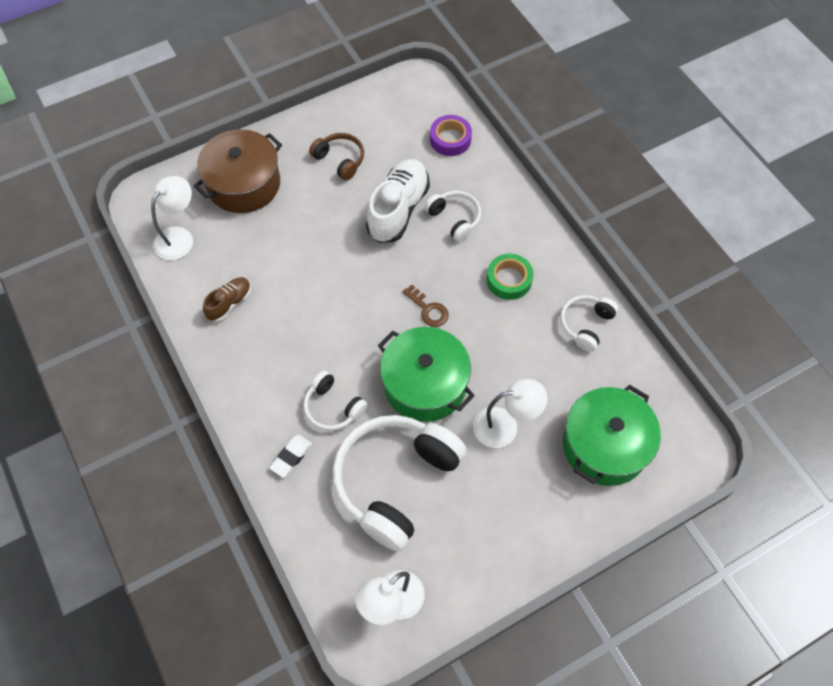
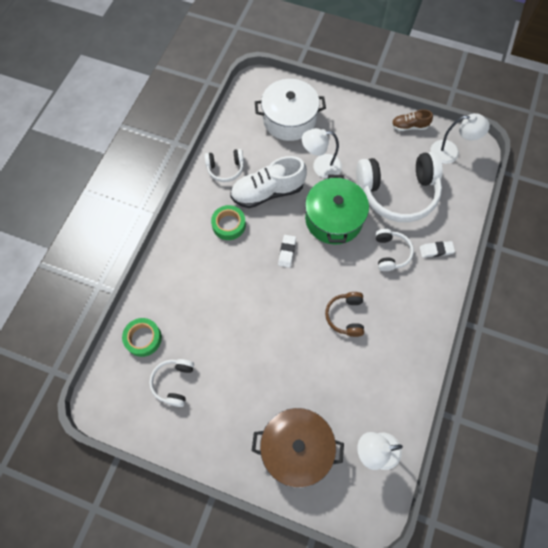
camera: 130 degrees left, 5 degrees up
brown shoe [203,277,251,322] -> brown shoe moved to [391,109,433,131]
brown headphones [309,133,364,181] -> brown headphones moved to [325,292,364,337]
white shoe [366,159,430,243] -> white shoe moved to [230,156,307,208]
brown key [402,284,449,327] -> white eraser [278,235,296,268]
white headphones [425,191,481,242] -> white headphones moved to [149,359,194,407]
purple tape [430,115,472,156] -> green tape [122,318,162,357]
white lamp [473,379,547,448] -> white lamp turned 45 degrees counterclockwise [302,128,342,178]
green pot [563,384,661,486] -> white pot [255,79,326,141]

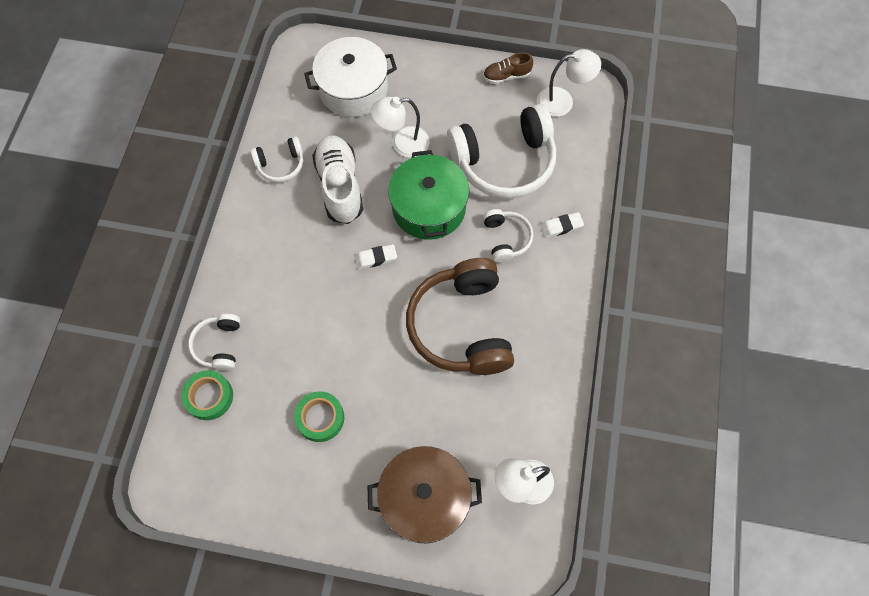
camera: 10 degrees left, 0 degrees up
white headphones [149,359,194,407] -> white headphones moved to [188,314,240,371]
green tape [211,205,246,240] -> green tape moved to [294,391,344,442]
white shoe [230,156,307,208] -> white shoe turned 105 degrees clockwise [312,135,363,224]
white eraser [278,235,296,268] -> white eraser turned 75 degrees clockwise [355,244,397,270]
brown headphones [325,292,364,337] -> brown headphones [406,258,514,375], size x2.05

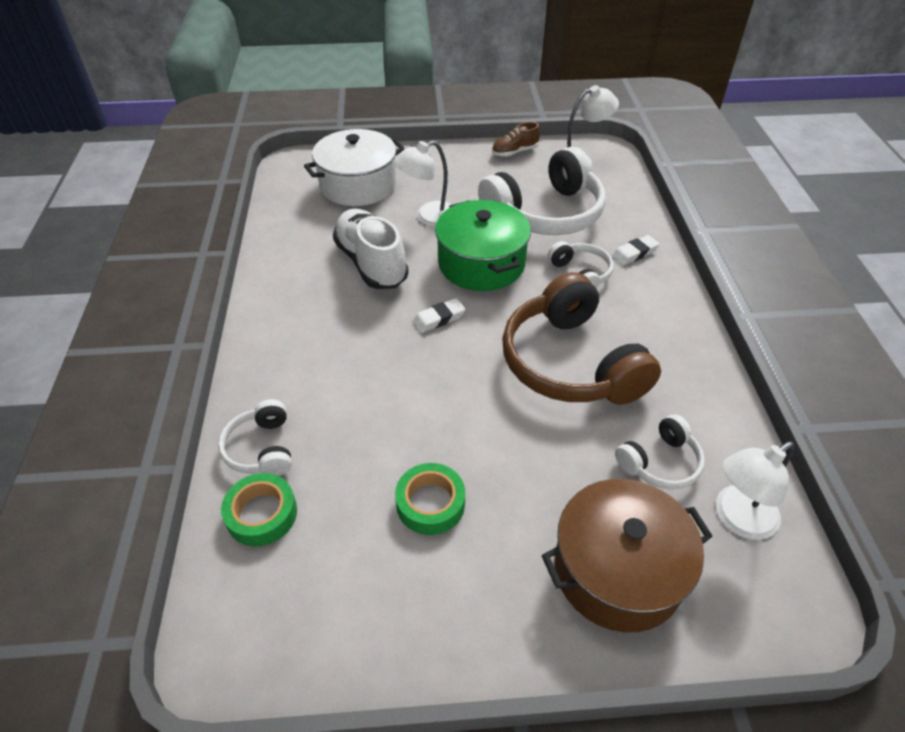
camera: 15 degrees left, 20 degrees down
white headphones [250,136,303,182] -> white headphones moved to [615,414,705,490]

